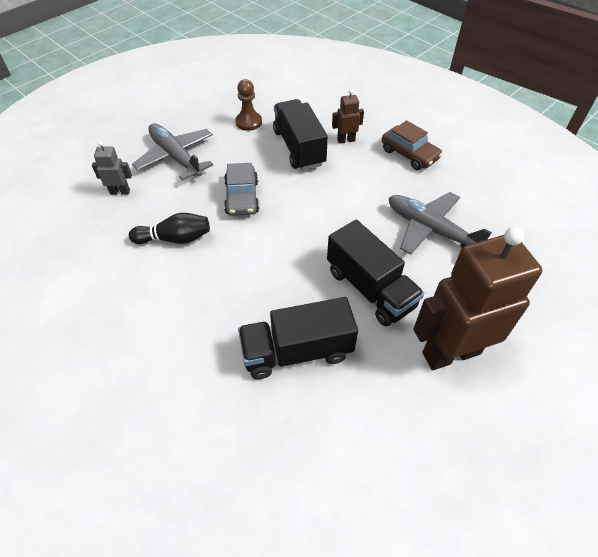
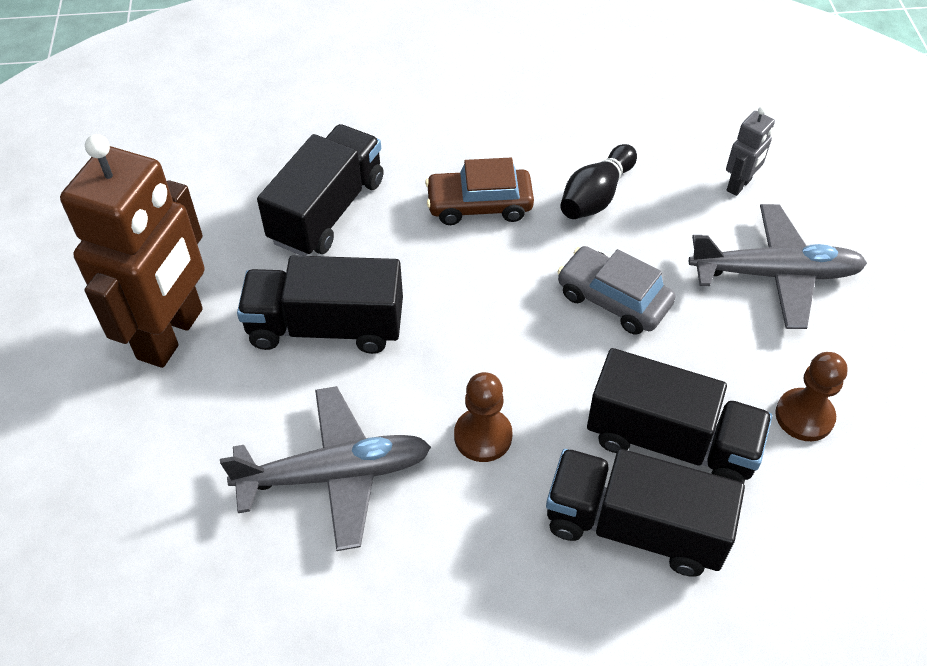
camera: 130 degrees right, 0 degrees up
brown robot [332,89,364,144] -> black truck [546,449,745,577]
brown car [382,120,443,170] -> brown car moved to [425,158,534,225]
none -> brown pawn [454,372,513,462]

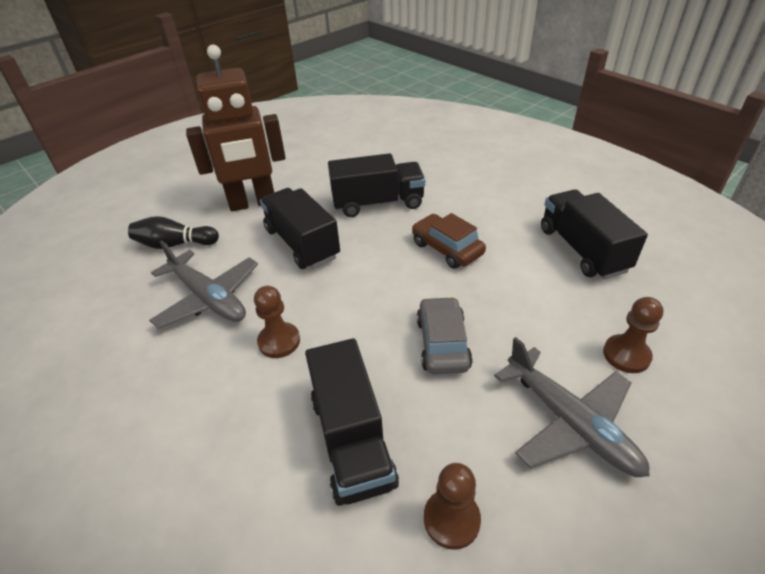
camera: 55 degrees right, 10 degrees down
black truck [546,449,745,577] -> black truck moved to [541,189,648,279]
black bowling pin [560,144,637,219] -> black bowling pin moved to [128,216,219,249]
grey robot [726,107,775,196] -> brown pawn [603,297,663,373]

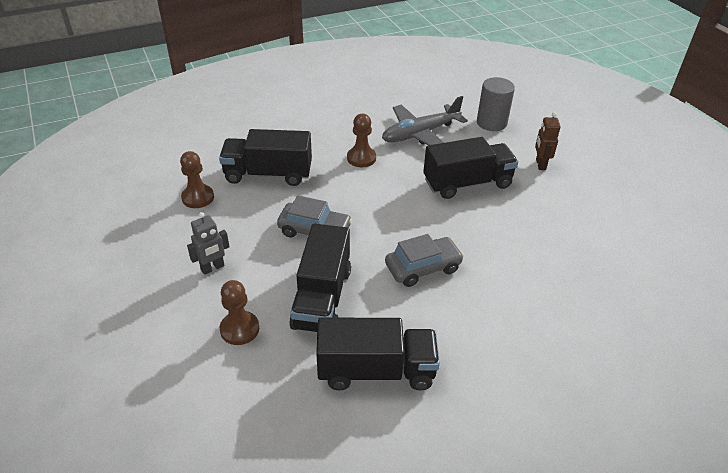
camera: 105 degrees right, 0 degrees up
black bowling pin [128,216,219,249] -> grey cylinder [477,77,515,131]
brown robot [186,45,286,211] -> brown robot [535,112,560,170], size x0.43
black truck [328,153,425,217] -> black truck moved to [289,224,351,332]
brown car [412,213,486,269] -> grey car [385,234,464,287]
grey plane [494,337,650,477] -> grey robot [187,212,229,275]

